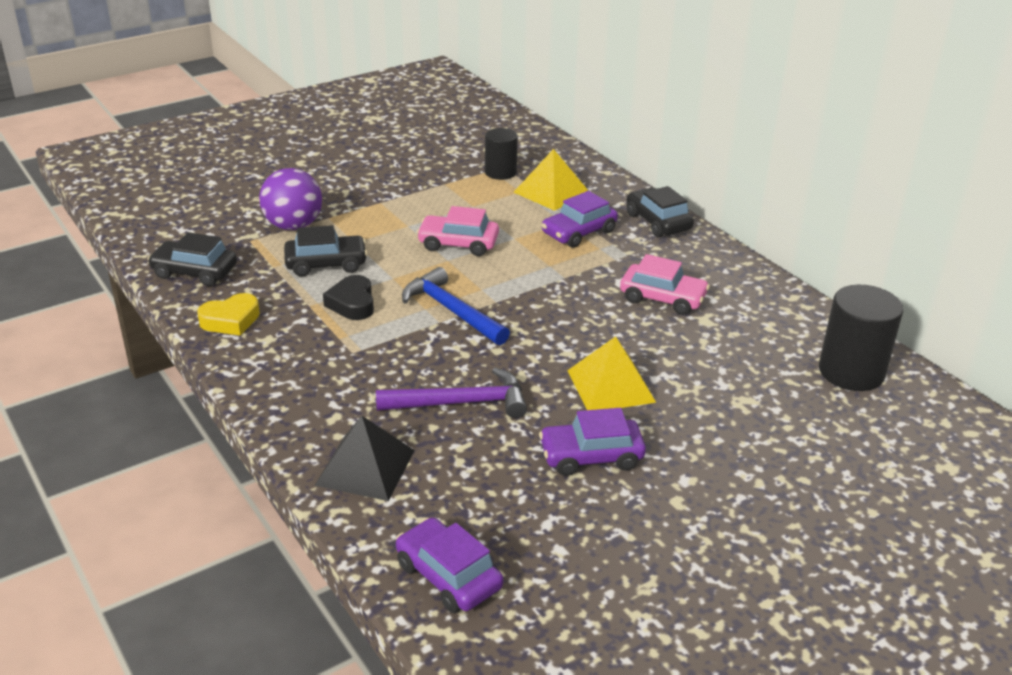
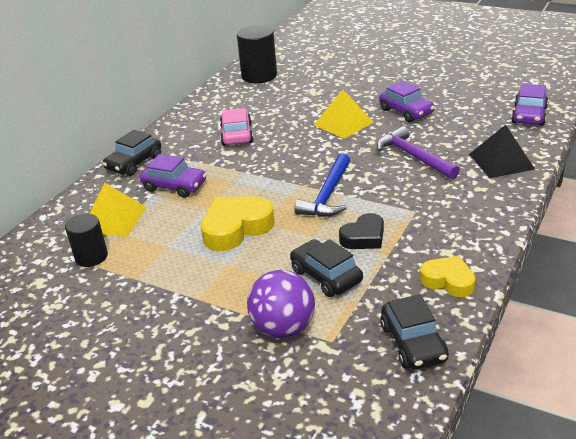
camera: 115 degrees left, 0 degrees up
pink car [417,206,499,256] -> yellow heart [201,196,275,251]

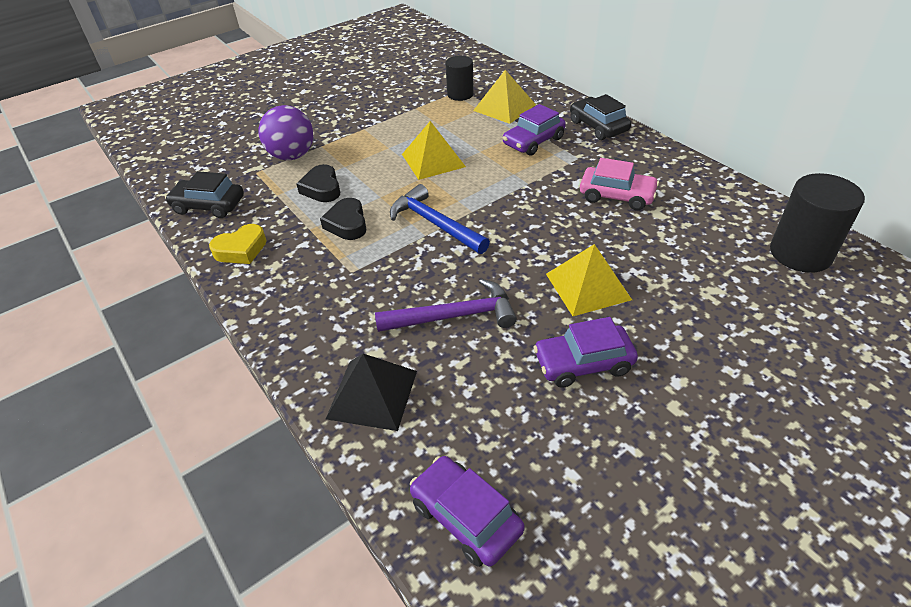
camera: 115 degrees right, 10 degrees up
yellow heart [201,196,275,251] -> yellow pyramid [402,121,466,180]
black car [290,239,363,297] -> black heart [296,164,340,202]

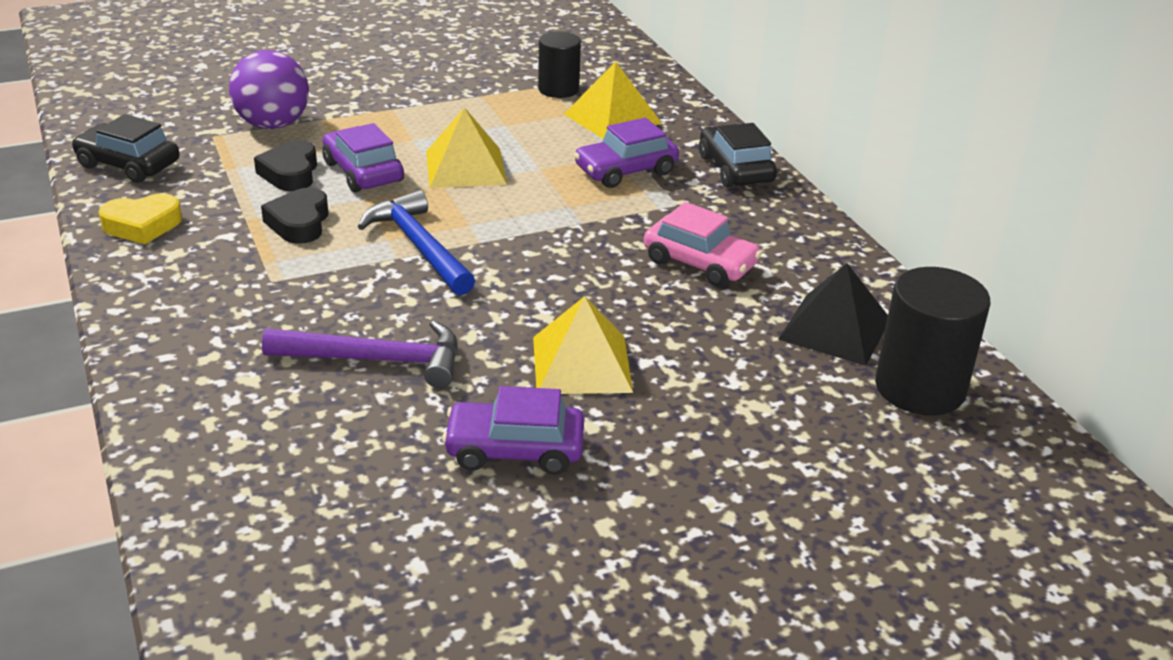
camera: 10 degrees right, 10 degrees down
black pyramid [326,354,417,431] -> black pyramid moved to [778,263,888,366]
purple car [410,456,525,567] -> purple car moved to [322,123,404,193]

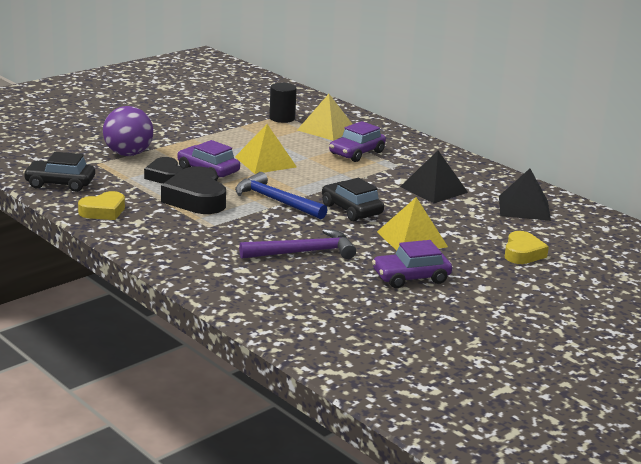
camera: 20 degrees left, 10 degrees down
black heart [261,188,329,244] -> black heart [161,166,226,214], size x1.59
pink car [644,202,762,287] -> black pyramid [400,151,468,203]
black car [699,123,777,187] -> black car moved to [322,178,384,221]
black cylinder [875,267,990,415] -> none
none -> yellow heart [505,231,549,264]

